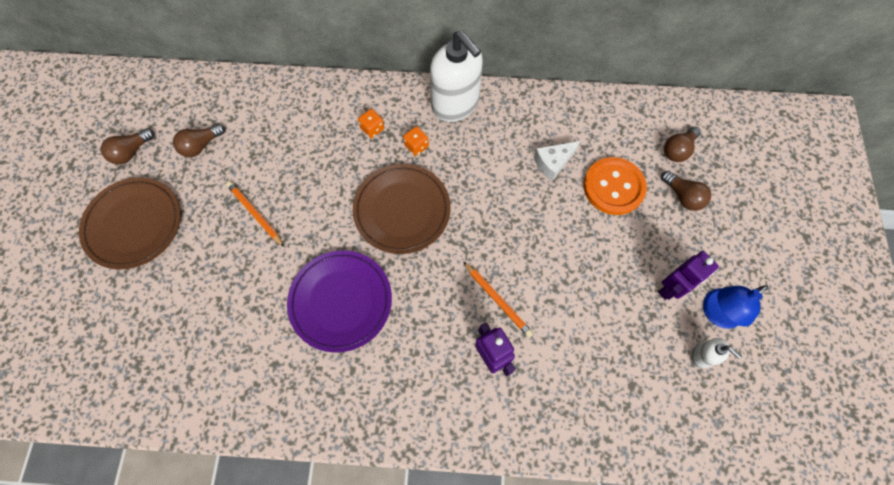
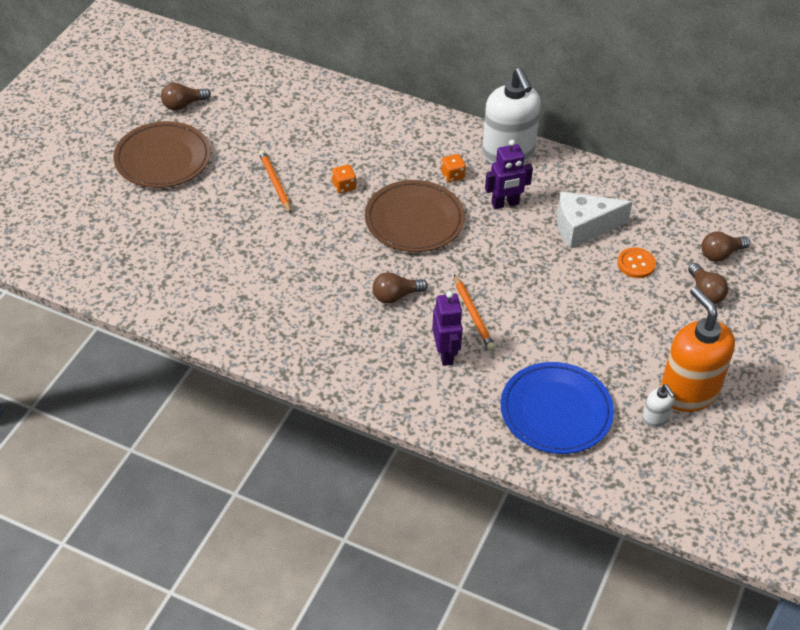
camera: 20 degrees right, 20 degrees down
brown light bulb [173,124,225,157] -> brown light bulb moved to [373,272,428,304]
purple plate [287,250,392,353] -> none
orange dice [358,109,384,138] -> orange dice moved to [332,165,356,193]
white cheese [534,141,580,181] -> white cheese [557,191,632,248], size x1.51
orange button [583,157,647,215] -> orange button [617,247,656,278], size x0.58
purple robot [658,251,719,300] -> purple robot moved to [485,140,533,209]
blue lamp [703,285,769,329] -> orange soap dispenser [660,287,735,412]
none -> blue plate [501,362,614,454]

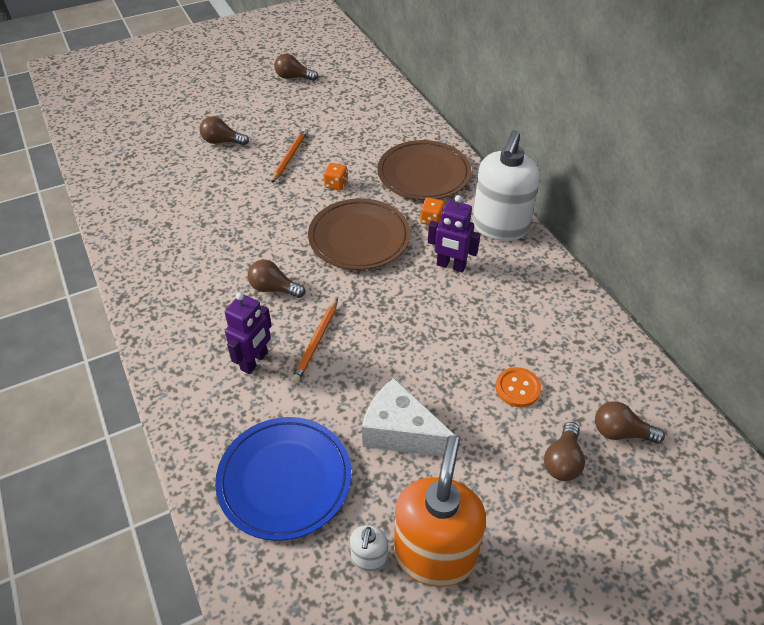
camera: 40 degrees right, 0 degrees up
brown plate [114,121,211,188] -> brown plate moved to [377,140,471,200]
white cheese [557,191,632,248] -> white cheese moved to [362,378,455,456]
none -> brown light bulb [200,116,249,145]

